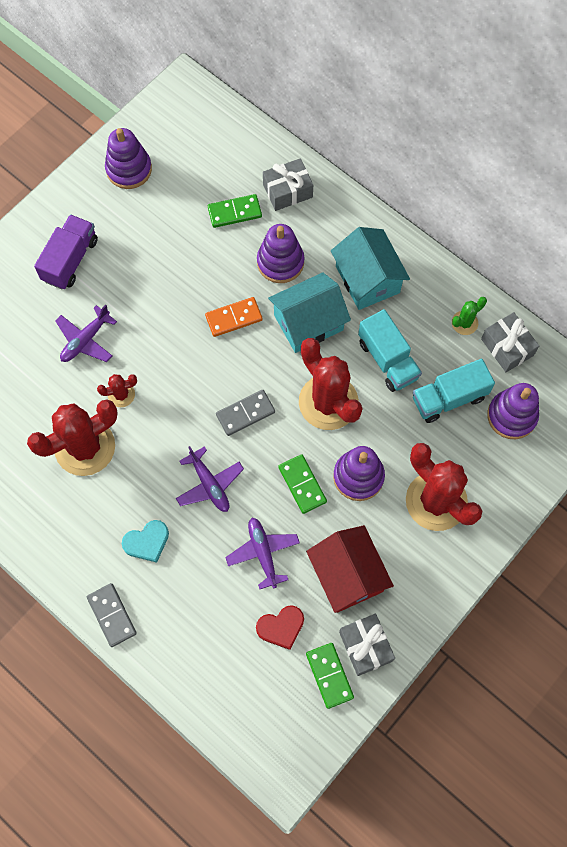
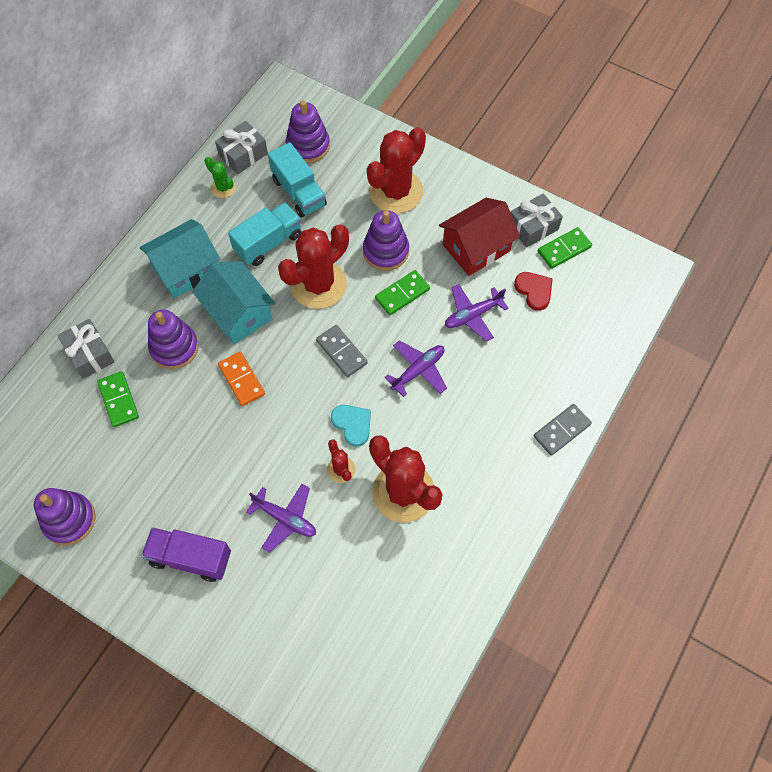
camera: 100 degrees left, 5 degrees down
turquoise heart [122,520,169,563] -> turquoise heart moved to [331,405,371,447]

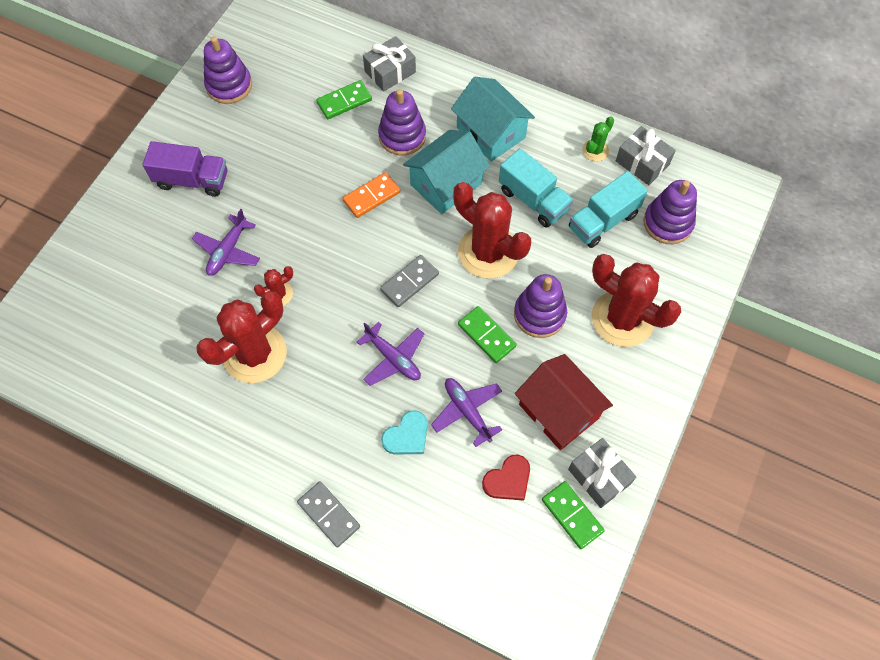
camera: 85 degrees right, 0 degrees up
purple truck [141,527,231,582] -> purple truck turned 90 degrees clockwise [143,141,227,197]
turquoise heart [331,405,371,447] -> turquoise heart moved to [381,410,427,455]

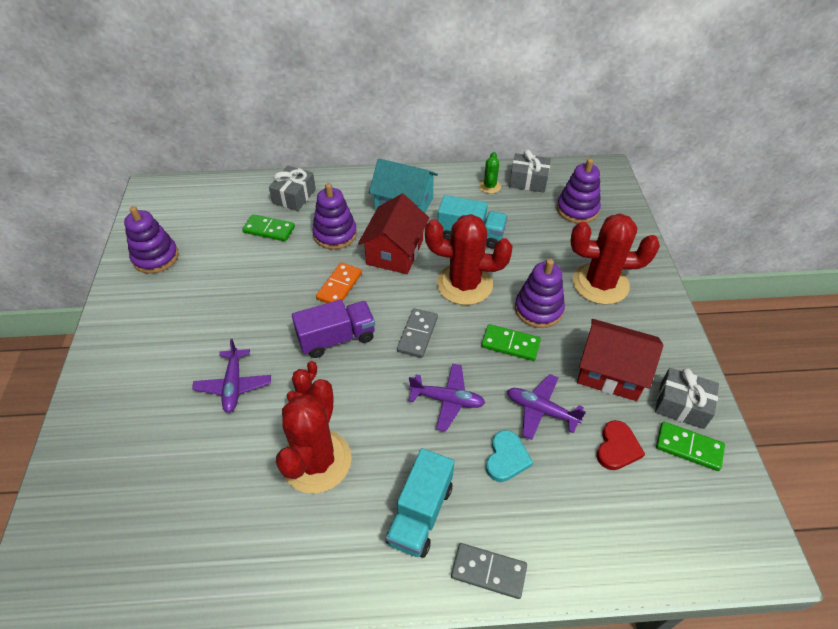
camera: 30 degrees left, 15 degrees down
purple truck [143,141,227,197] -> purple truck moved to [292,299,375,358]
green domino [316,80,372,119] -> green domino turned 75 degrees clockwise [242,214,295,241]
turquoise house [403,130,490,214] -> red house [358,194,429,274]
turquoise truck [569,171,648,248] -> turquoise truck moved to [386,448,454,558]

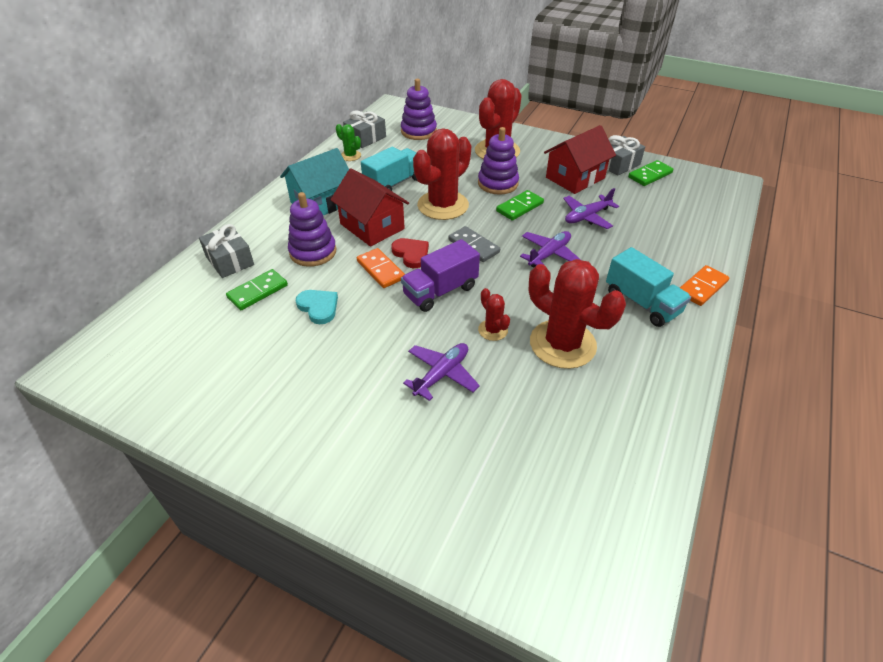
camera: 60 degrees left, 5 degrees down
purple stacking toy [124,206,179,274] -> none
purple plane [192,339,271,413] -> purple plane turned 75 degrees counterclockwise [403,343,480,401]
purple truck [292,299,375,358] -> purple truck turned 135 degrees counterclockwise [401,239,480,312]
grey domino [451,543,527,599] -> orange domino [680,265,729,306]
turquoise heart [486,430,533,482] -> turquoise heart moved to [296,290,338,324]
red heart [597,420,645,470] -> red heart moved to [391,238,429,268]

